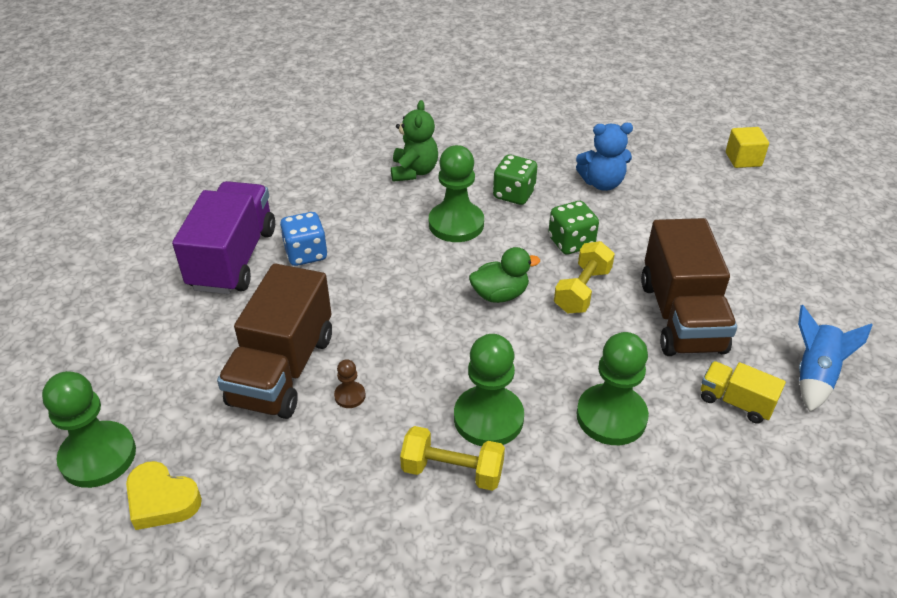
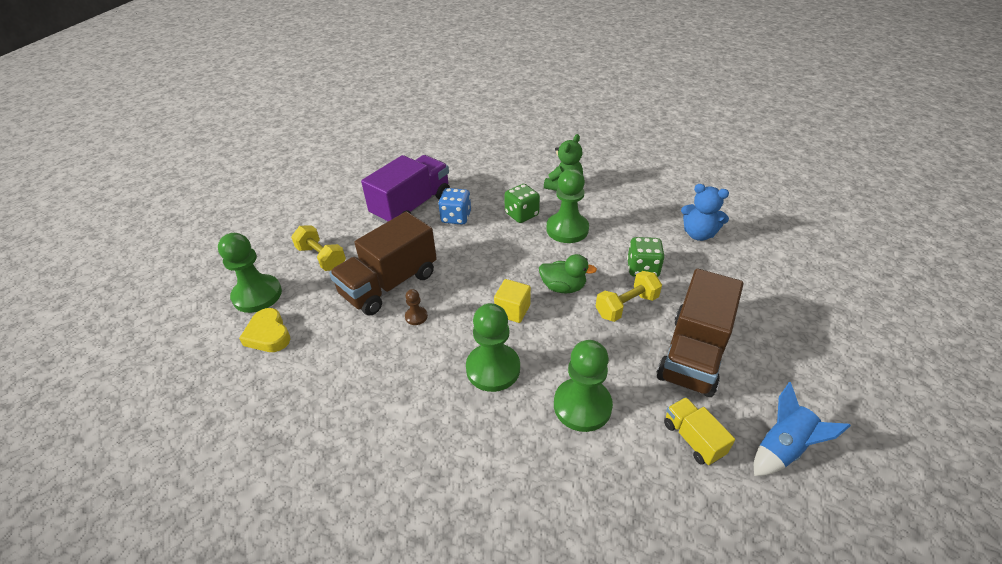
camera: 30 degrees right, 0 degrees up
yellow dumbbell [400,426,505,491] -> yellow dumbbell moved to [291,225,346,271]
green dice [493,155,537,205] -> green dice moved to [504,184,540,223]
yellow cube [726,127,769,168] -> yellow cube moved to [494,279,531,323]

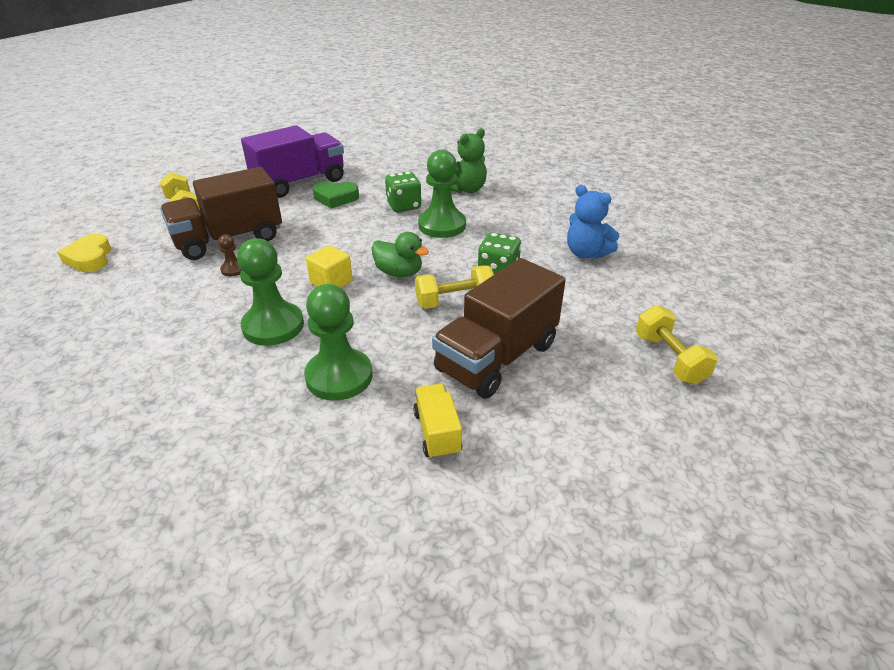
camera: 15 degrees right, 5 degrees down
green pawn [218,233,282,313] -> none
blue dice [438,188,471,225] -> green heart [313,181,359,208]
blue rocket [754,382,851,476] -> none
none -> yellow dumbbell [636,305,718,384]

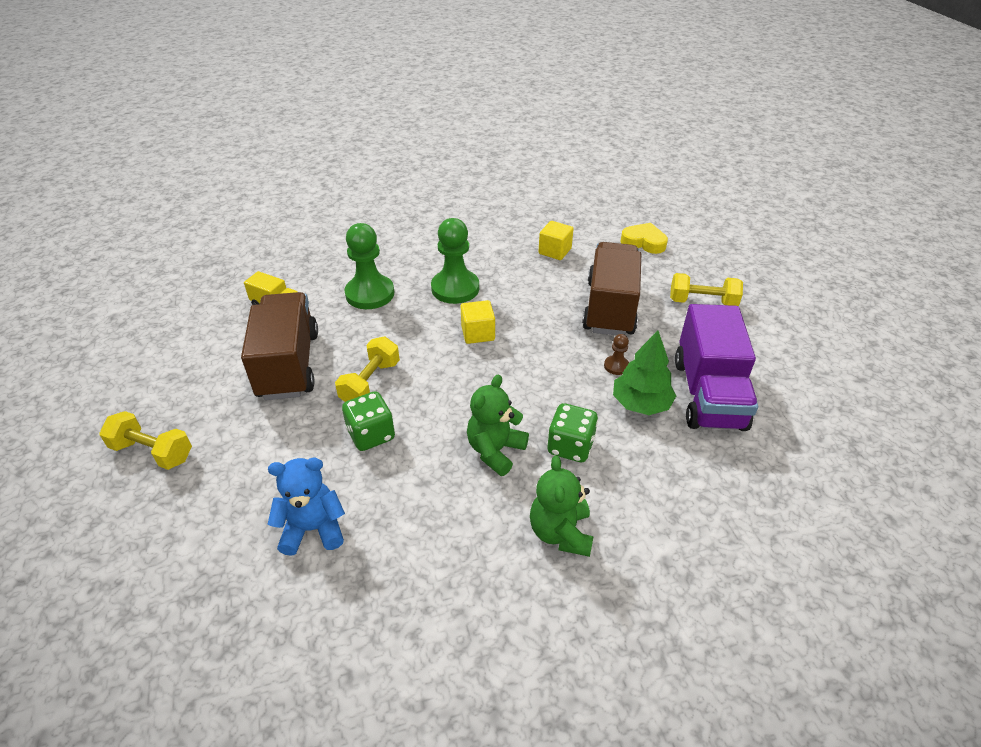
camera: 130 degrees right, 5 degrees up
brown pawn [218,234,242,276] -> brown pawn moved to [604,334,629,375]
green heart [313,181,359,208] -> green tree [613,331,676,415]
green duck [372,232,429,277] -> none
green pawn [418,150,466,238] -> green teddy bear [467,374,529,476]
none -> yellow cube [538,221,574,260]

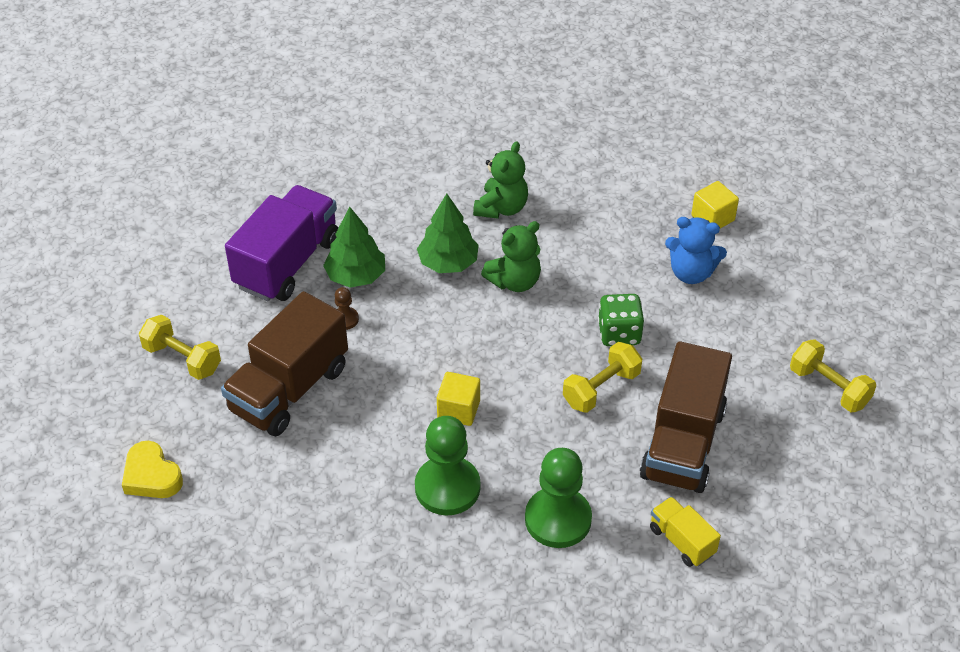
camera: 155 degrees left, 5 degrees up
yellow cube [538,221,574,260] -> yellow cube moved to [691,181,739,228]
green dice [547,403,598,462] -> green tree [417,193,479,273]

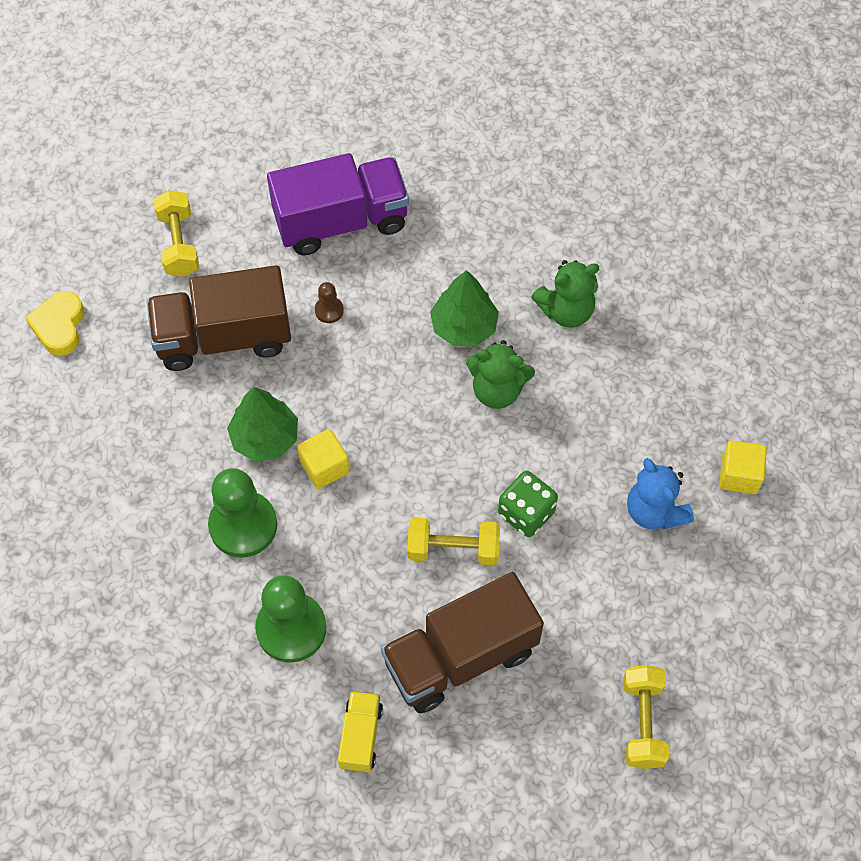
camera: 45 degrees right, 15 degrees up
green tree [323,207,385,287] -> green tree moved to [227,387,298,461]

